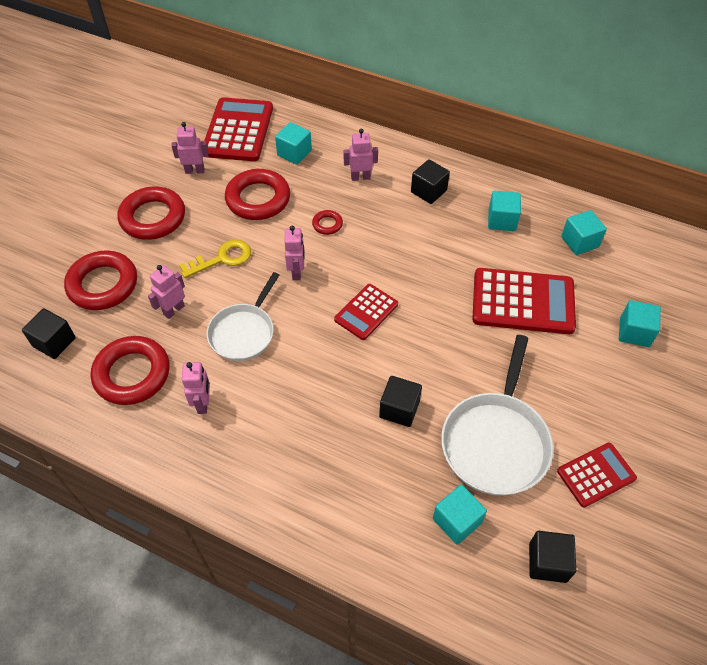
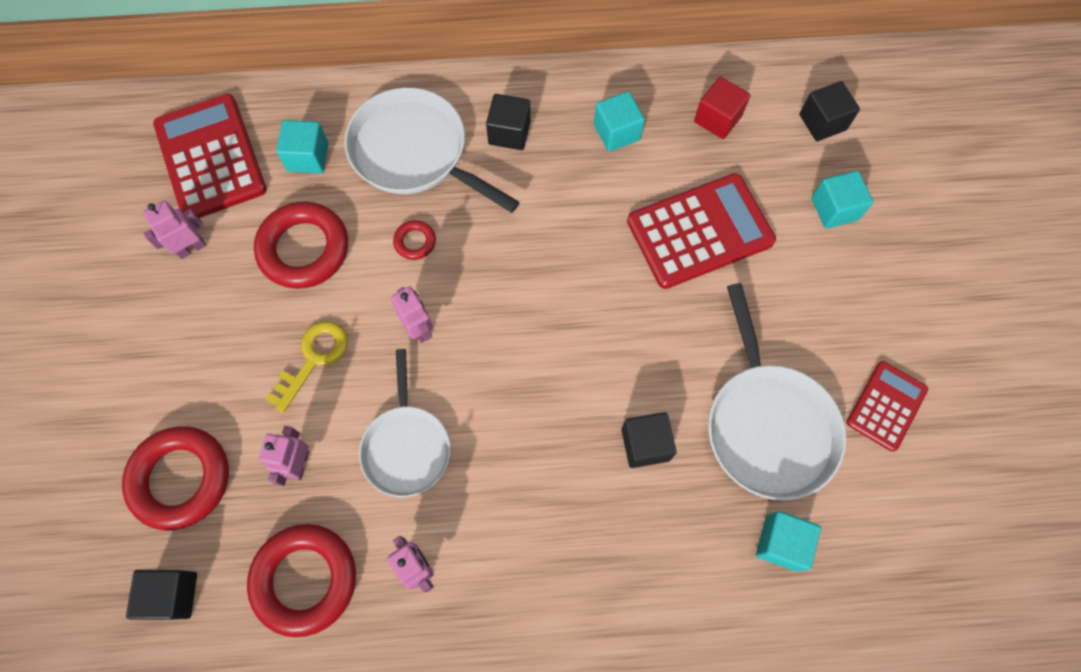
camera: 30 degrees left, 15 degrees up
red ring [118,187,185,240] -> none
red calculator [334,284,398,340] -> none
pink robot [343,129,378,181] -> white pan [344,87,520,213]
black cube [529,531,576,583] -> black cube moved to [799,81,860,141]
turquoise cube [561,210,607,255] -> red cube [694,77,750,139]

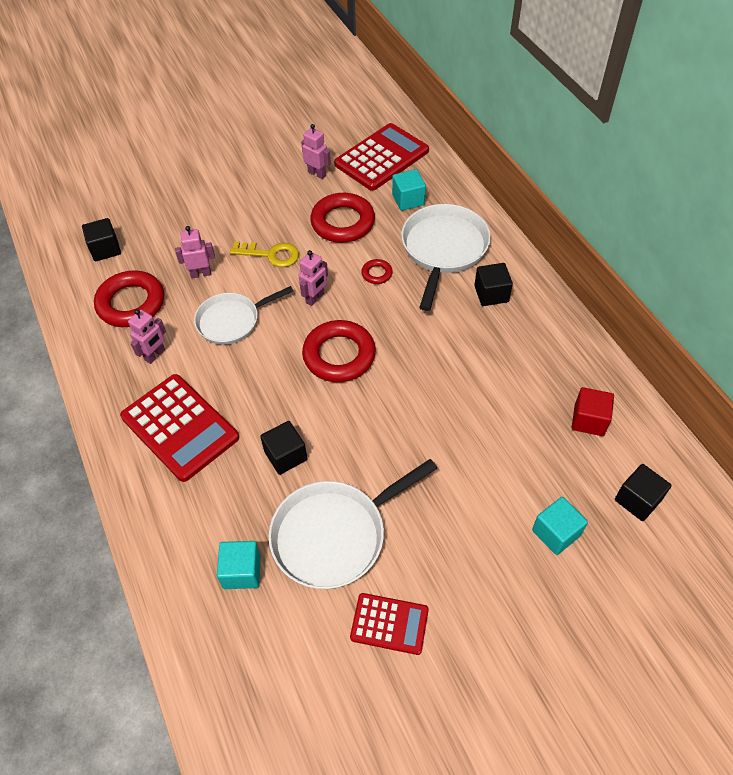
camera: 70 degrees right, 15 degrees down
red ring [122,426,229,530] -> red ring moved to [302,320,376,382]
turquoise cube [594,91,645,152] -> none
red calculator [627,173,776,289] -> red calculator moved to [120,374,239,482]

